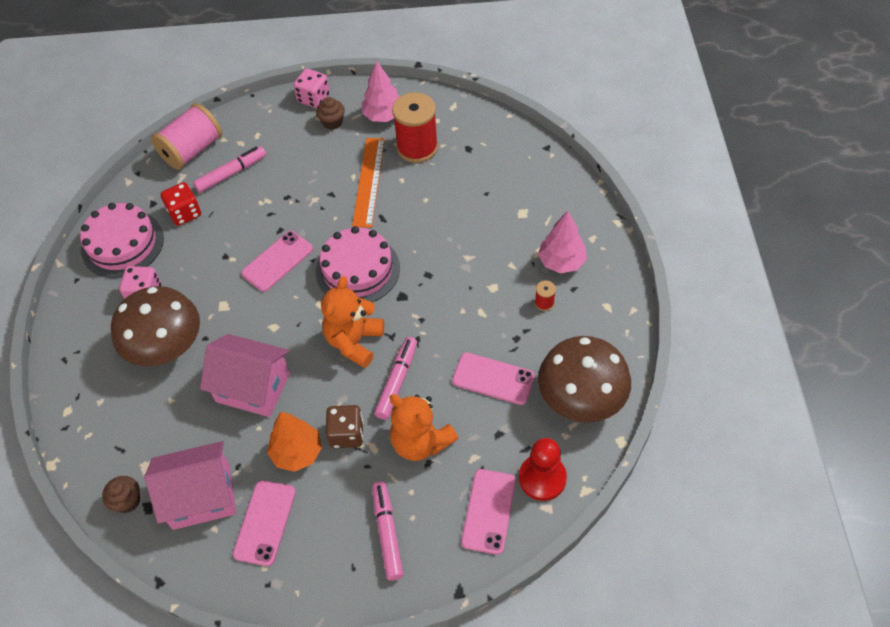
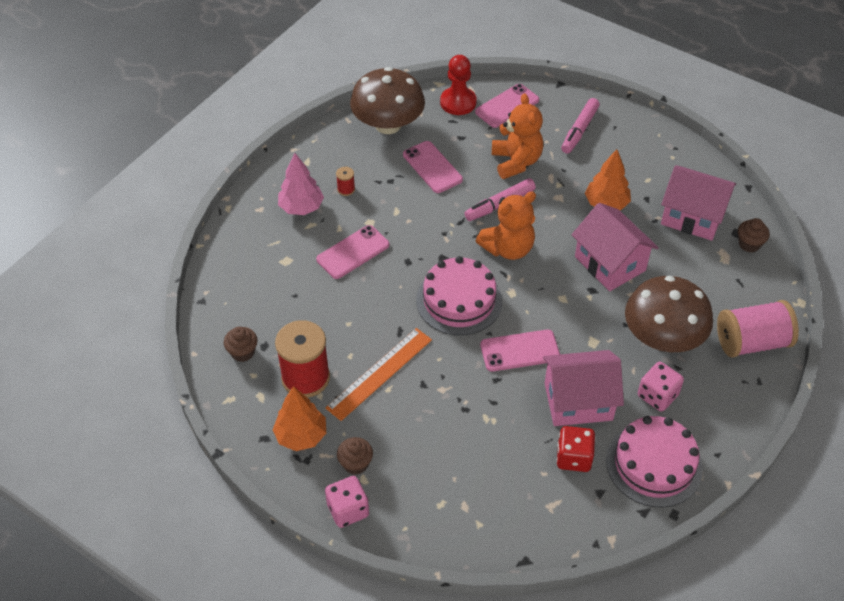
camera: 145 degrees left, 5 degrees down
pink spool [151,103,222,170] -> pink spool moved to [717,300,799,358]
pink marker [193,146,266,193] -> none
pink phone [233,480,296,566] -> pink phone moved to [316,225,390,279]
brown dice [326,405,364,448] -> none
pink tree [362,61,400,122] -> orange tree [272,386,326,451]
none -> brown cupcake [224,327,258,362]
none -> pink house [543,350,624,426]

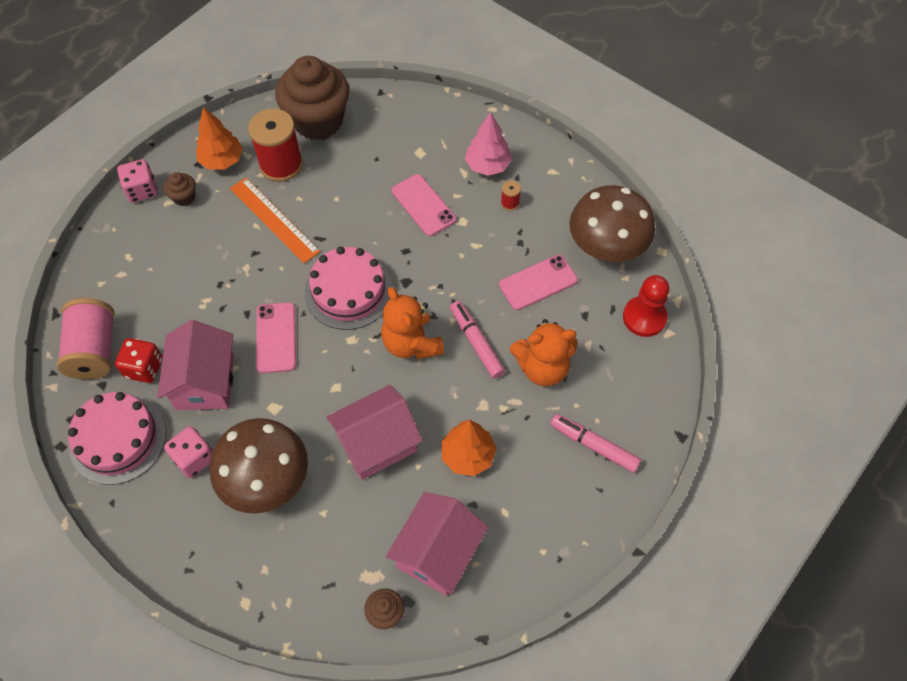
camera: 95 degrees right, 10 degrees up
brown cupcake [224,327,258,362] -> brown cupcake [275,56,350,140], size x2.40
pink phone [475,84,539,128] -> none
pink spool [717,300,799,358] -> pink spool moved to [57,298,114,380]

